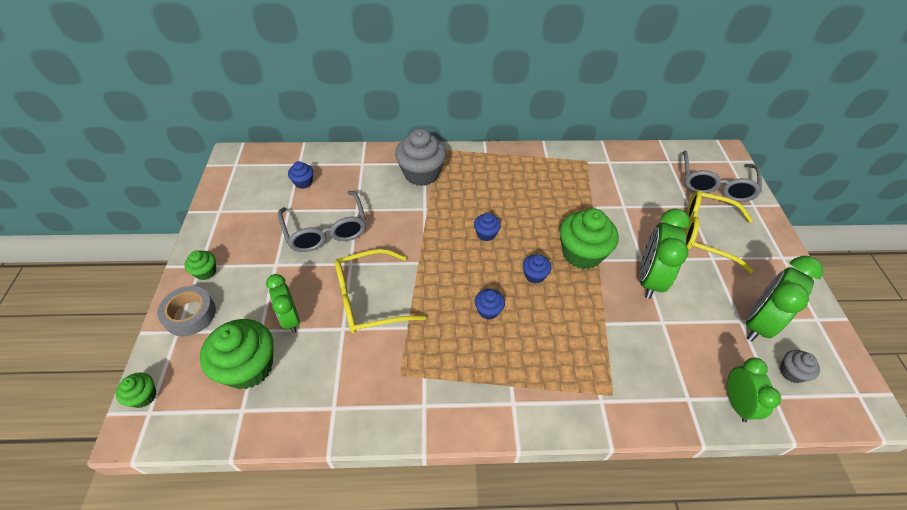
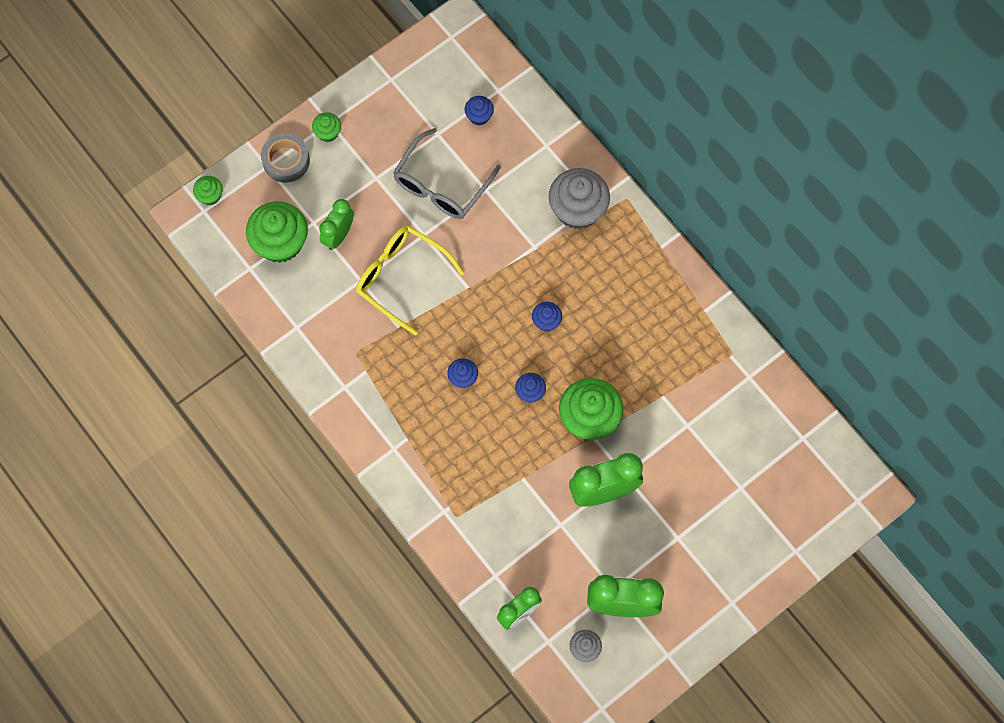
camera: 55 degrees right, 20 degrees up
grey glasses [683,151,762,202] -> none
yellow glasses [686,190,753,273] -> none

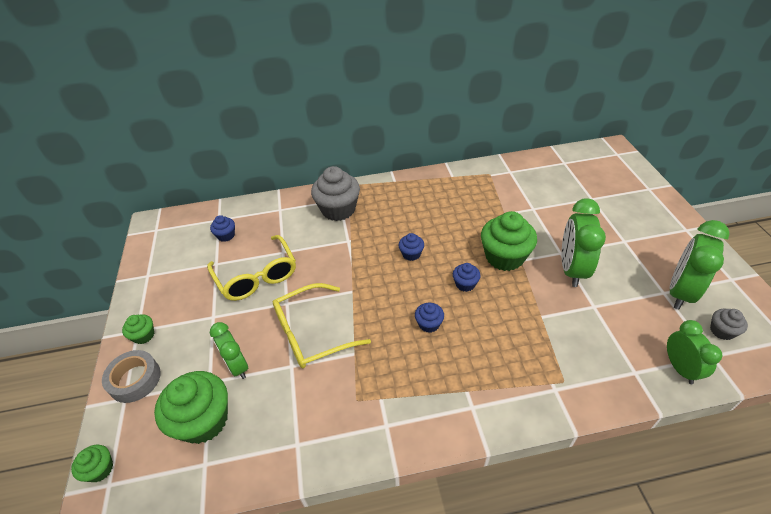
camera: 60 degrees left, 25 degrees down
grey glasses [393,128,501,219] -> yellow glasses [207,235,296,301]

